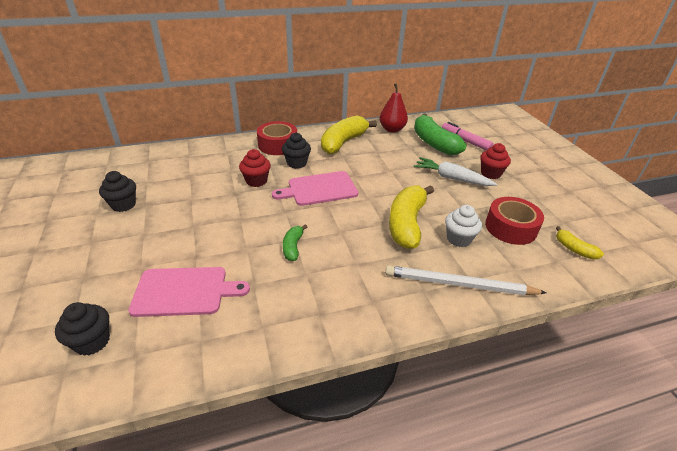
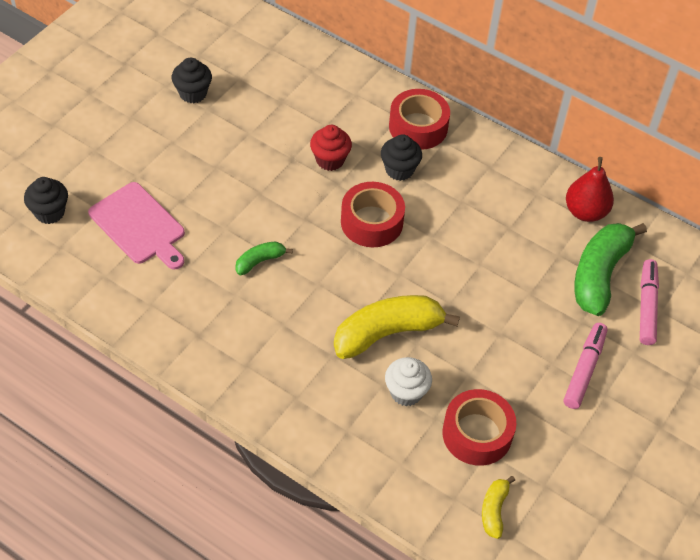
camera: 50 degrees right, 15 degrees up
pink cutting board [272,171,358,206] -> red tape [341,182,405,247]
yellow banana [321,115,377,154] -> none
white pencil [385,265,546,295] -> none
white carrot [414,157,497,186] -> none
red cupcake [480,143,511,179] -> pink marker [564,323,607,409]

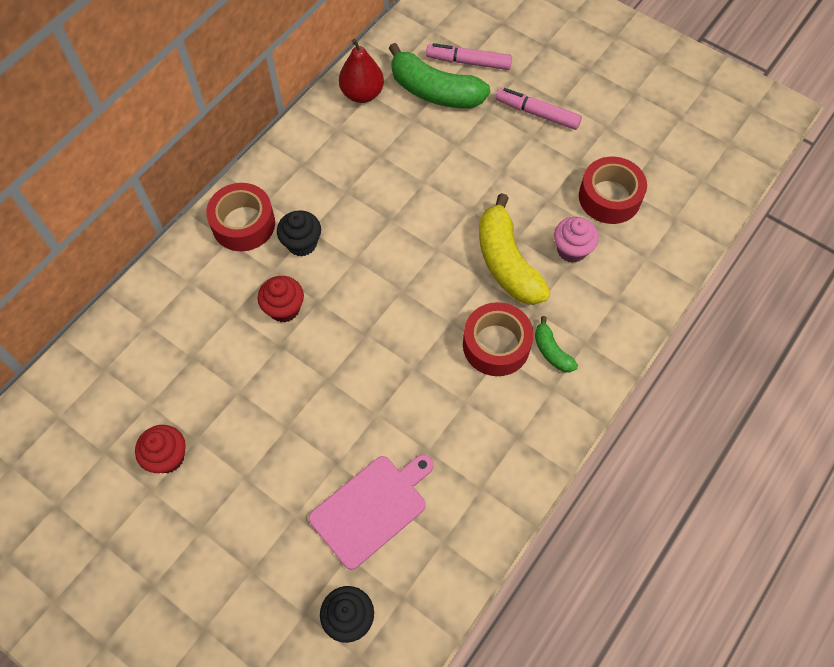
camera: 85 degrees left, 10 degrees up
black cupcake [172,58,212,103] -> red cupcake [135,425,186,473]
green banana [235,241,293,275] -> green banana moved to [535,316,578,372]
red tape [341,182,405,247] -> red tape moved to [463,302,534,376]
white cupcake [385,357,432,406] -> pink cupcake [554,217,599,263]
yellow banana [482,476,515,539] -> none

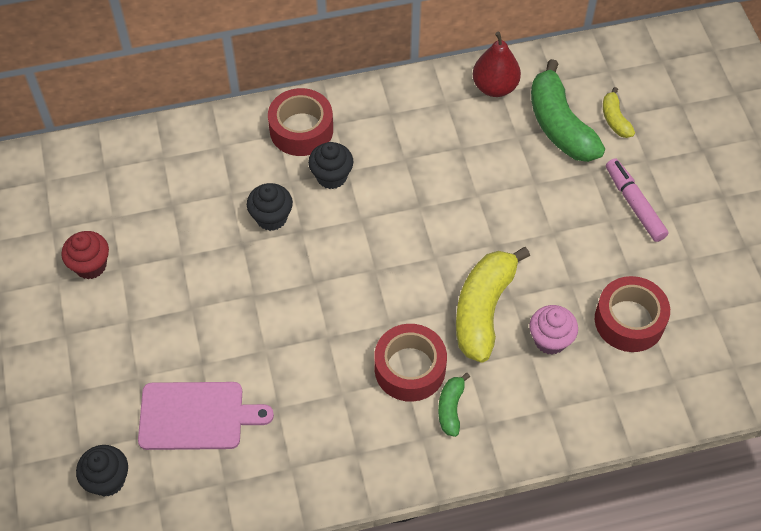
camera: 40 degrees right, 5 degrees down
red cupcake [258,276,304,322] -> black cupcake [247,183,293,231]
pink marker [426,43,512,70] -> yellow banana [603,87,635,138]

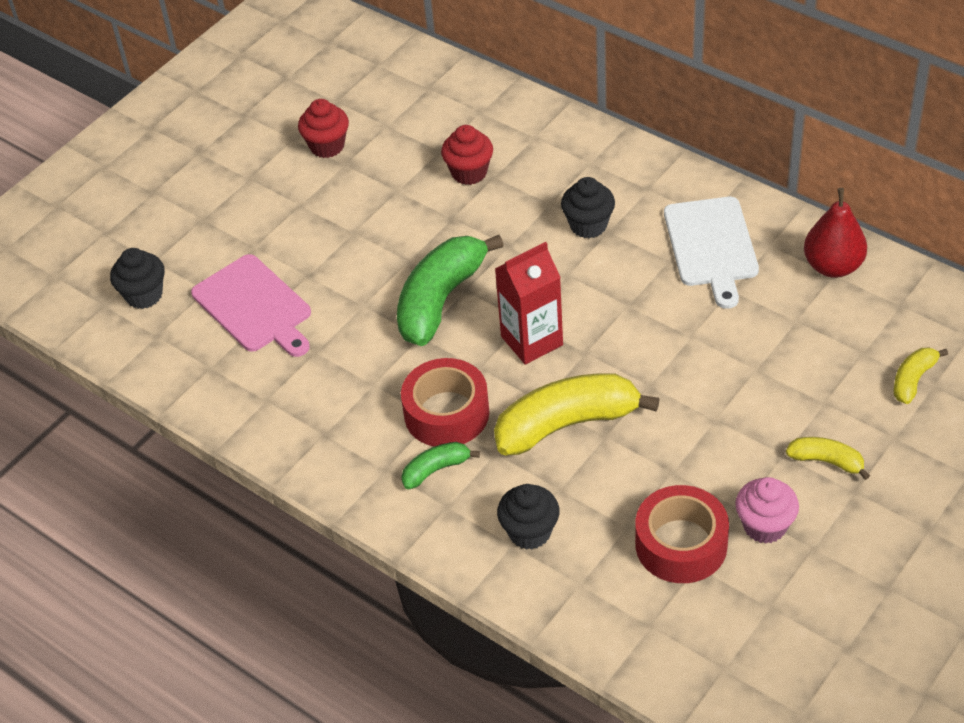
camera: 55 degrees right, 10 degrees down
black cupcake [247,183,293,231] -> black cupcake moved to [497,484,559,550]
red tape [268,88,333,156] -> none
pink cupcake [529,305,578,355] -> pink cupcake moved to [735,477,799,544]
green banana [531,59,605,162] -> green banana moved to [397,235,504,346]
pink marker [606,158,668,242] -> yellow banana [786,437,870,480]
none -> red cupcake [441,125,493,185]
none -> red carton [495,242,563,365]
none -> white cutting board [664,197,759,309]

